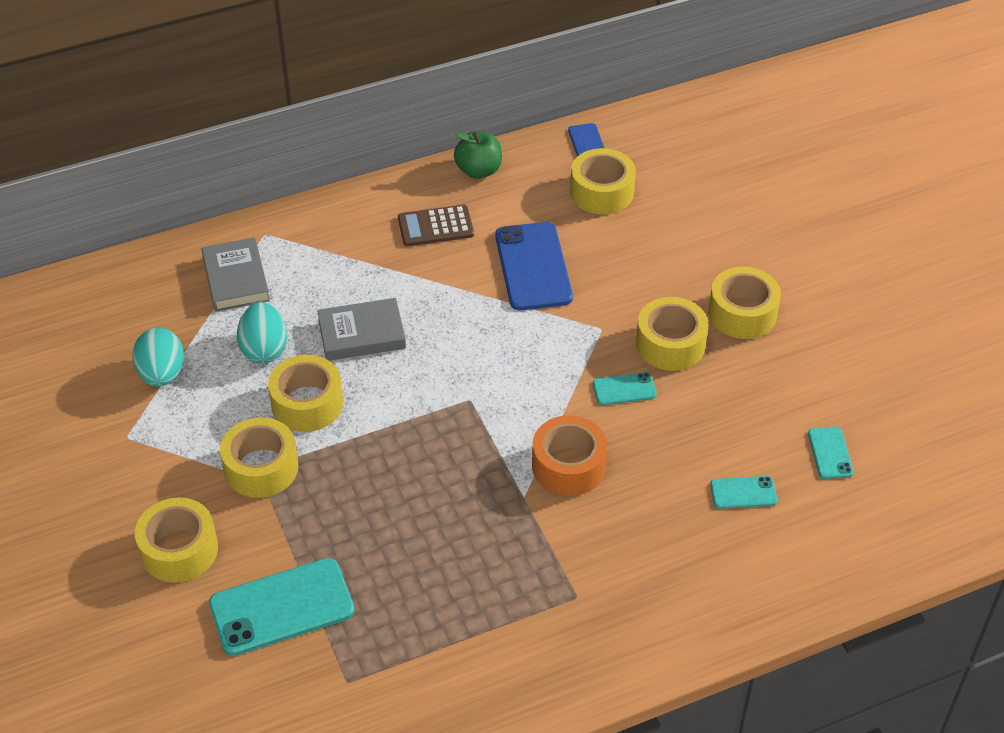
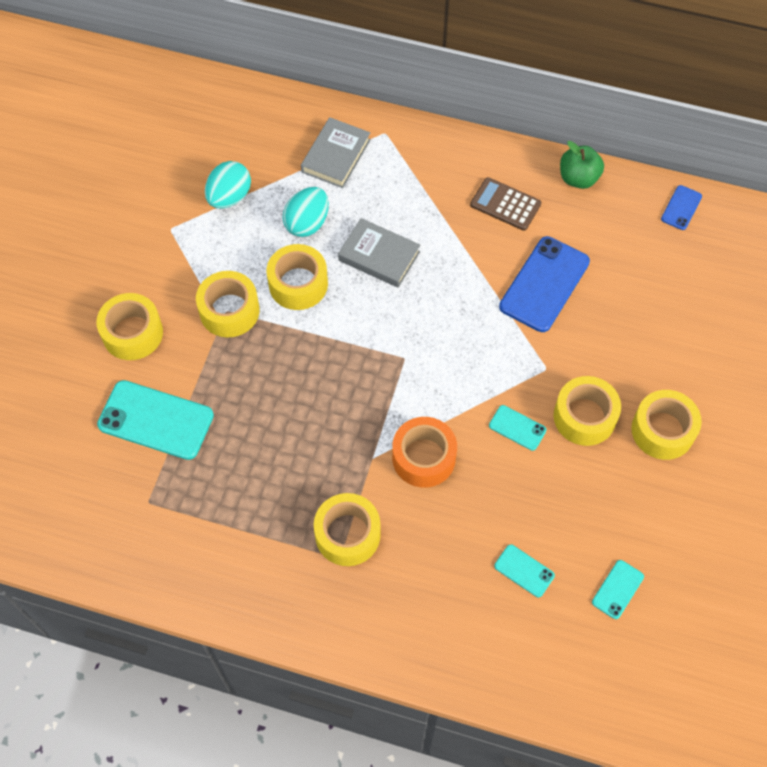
camera: 40 degrees right, 15 degrees up
yellow tape [570,148,636,214] -> yellow tape moved to [314,493,381,566]

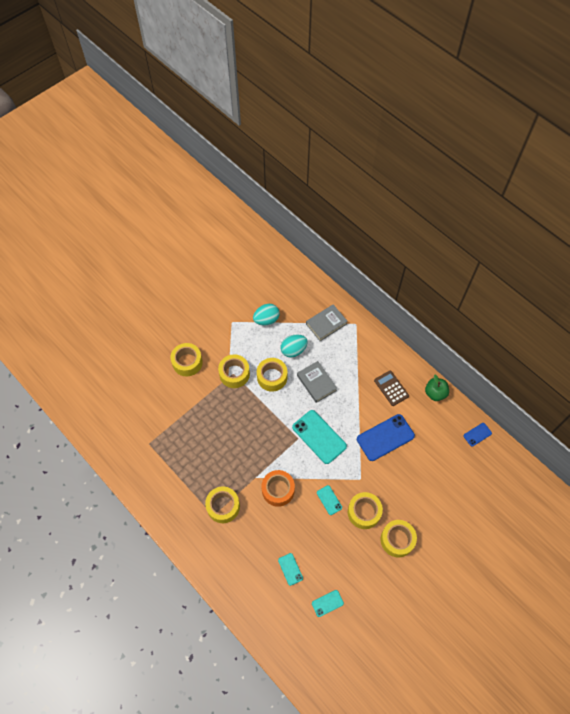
camera: 30 degrees right, 0 degrees up
turquoise phone [97,380,214,460] -> turquoise phone moved to [292,410,347,464]

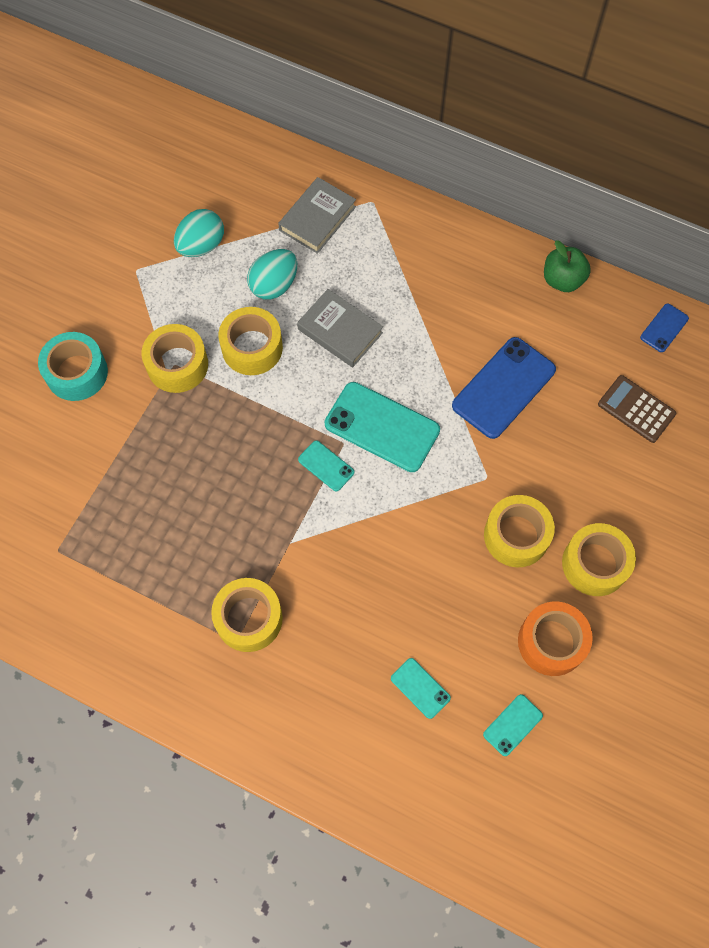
camera: 20 degrees left, 5 degrees up
yellow tape [170,343,203,377] -> turquoise tape [38,332,108,401]
orange tape [261,470,295,507] -> orange tape moved to [518,602,593,676]
turquoise phone [317,485,342,515] -> turquoise phone moved to [298,441,354,491]
brown calculator [374,371,409,406] -> brown calculator moved to [598,375,676,443]

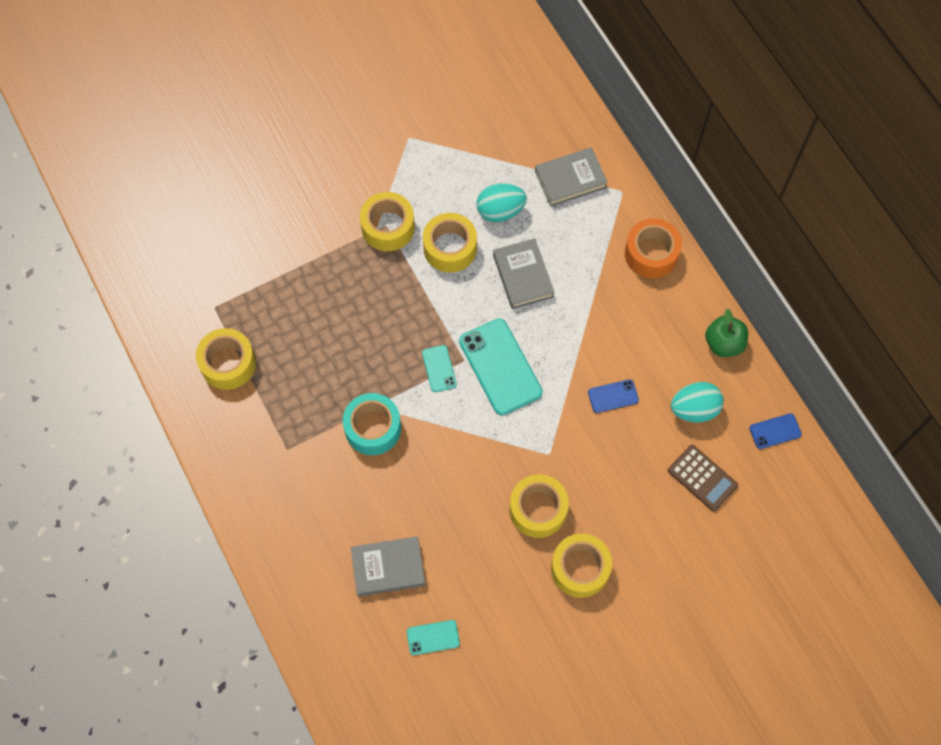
camera: 35 degrees right, 0 degrees up
turquoise tape [38,332,108,401] -> turquoise tape moved to [343,393,401,455]
turquoise egg [174,209,224,257] -> turquoise egg moved to [671,382,724,422]
yellow tape [211,578,283,652] -> yellow tape moved to [196,328,256,390]
turquoise phone [391,658,451,719] -> grey book [351,536,425,596]
blue phone [452,337,556,439] -> blue phone [588,379,639,413], size x0.50
orange tape [518,602,593,676] -> orange tape moved to [625,218,682,278]
brown calculator [598,375,676,443] -> brown calculator turned 150 degrees clockwise [668,445,738,511]

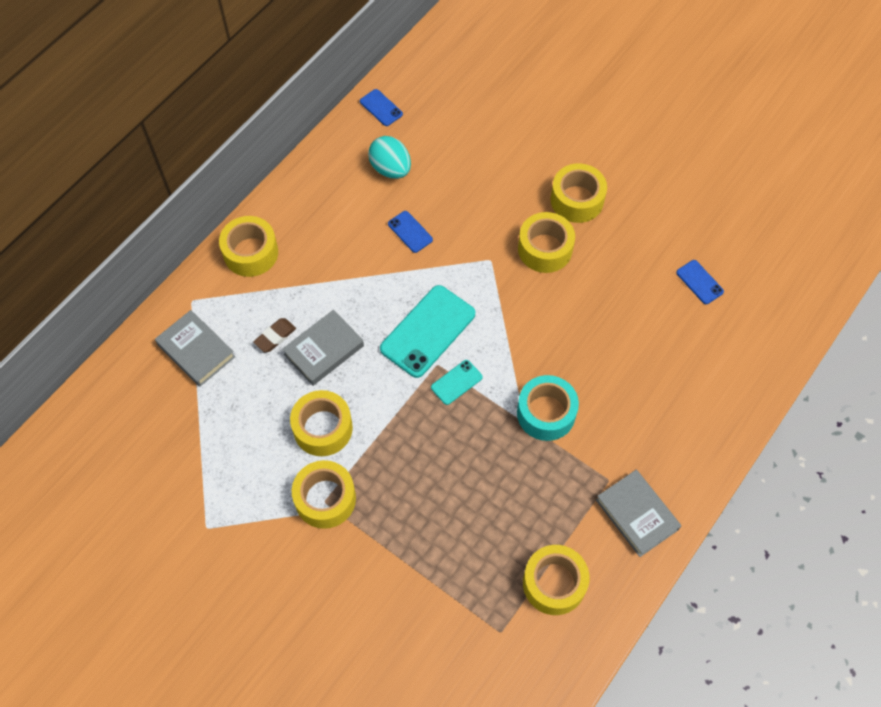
camera: 115 degrees left, 5 degrees down
grey book [351,536,425,596] -> grey book moved to [596,470,681,557]
turquoise phone [407,620,460,655] -> blue phone [676,260,724,304]
turquoise egg [476,183,527,222] -> none
orange tape [625,218,682,278] -> yellow tape [219,216,278,277]
brown calculator [668,445,738,511] -> none
green apple [705,309,748,357] -> none
none -> brown eraser [253,318,296,352]

